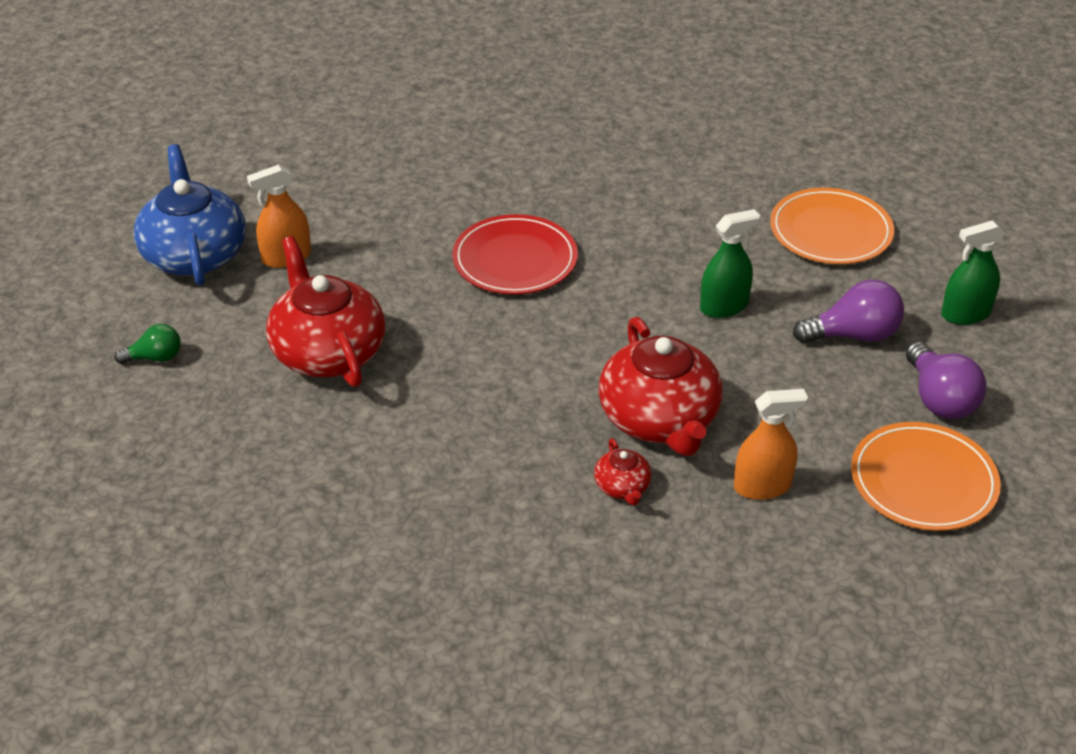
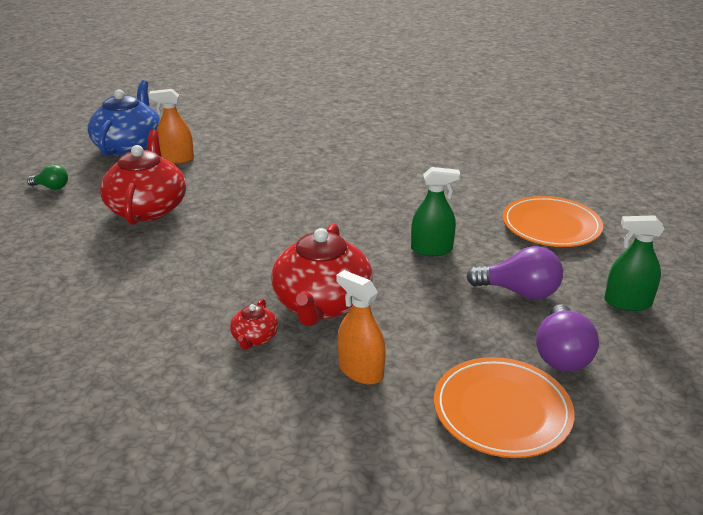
camera: 25 degrees right, 10 degrees down
red plate [452,214,578,295] -> none
orange spray bottle [734,389,808,500] -> orange spray bottle turned 150 degrees counterclockwise [336,270,386,385]

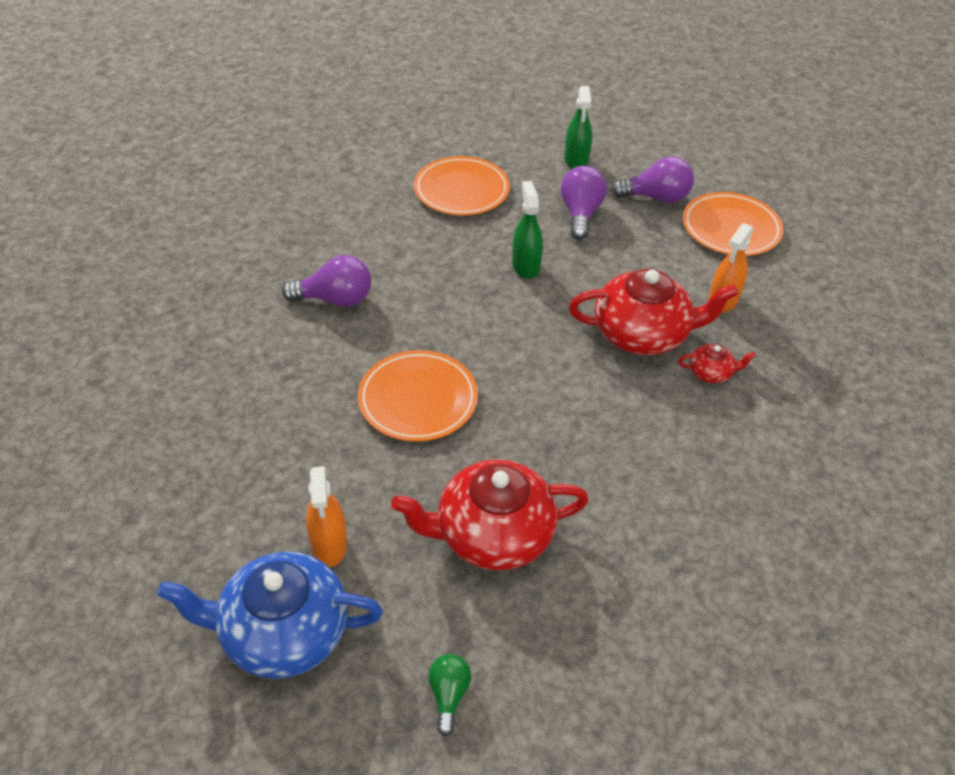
camera: 100 degrees left, 15 degrees up
none -> purple light bulb [282,255,371,307]
none -> orange plate [358,350,478,442]

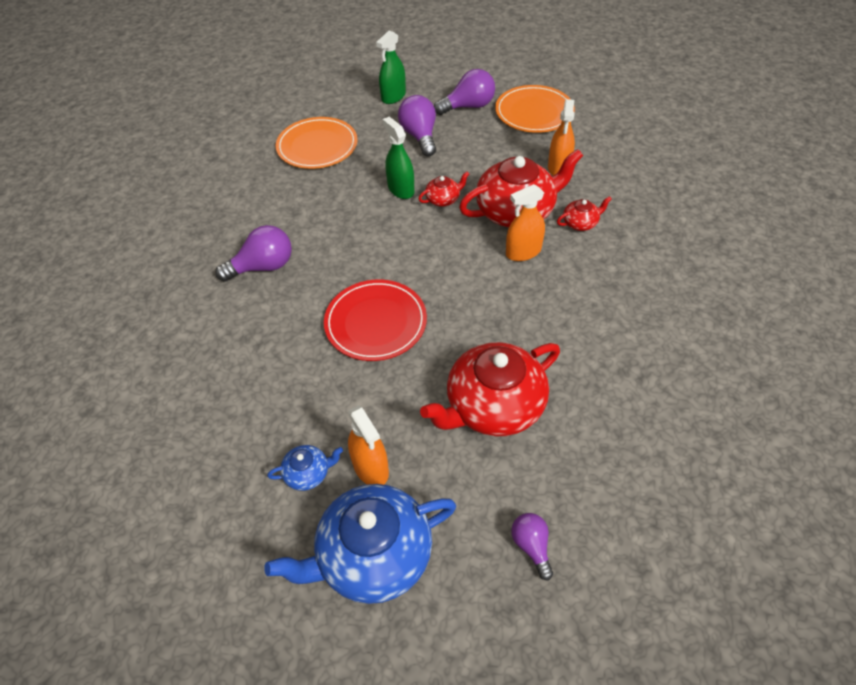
camera: 20 degrees left, 5 degrees up
orange plate [358,350,478,442] -> red plate [324,280,427,361]
green light bulb [428,654,471,736] -> purple light bulb [511,513,553,581]
green spray bottle [564,86,592,169] -> green spray bottle turned 60 degrees clockwise [376,31,406,104]
none -> blue teapot [267,445,343,491]
none -> red teapot [419,172,469,207]
none -> orange spray bottle [506,184,545,261]

